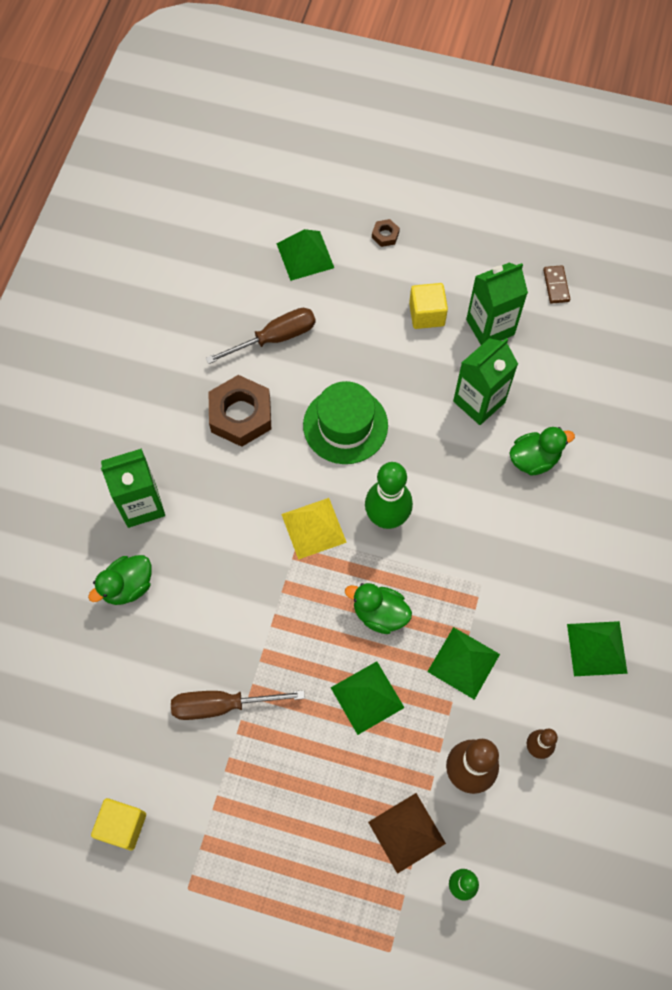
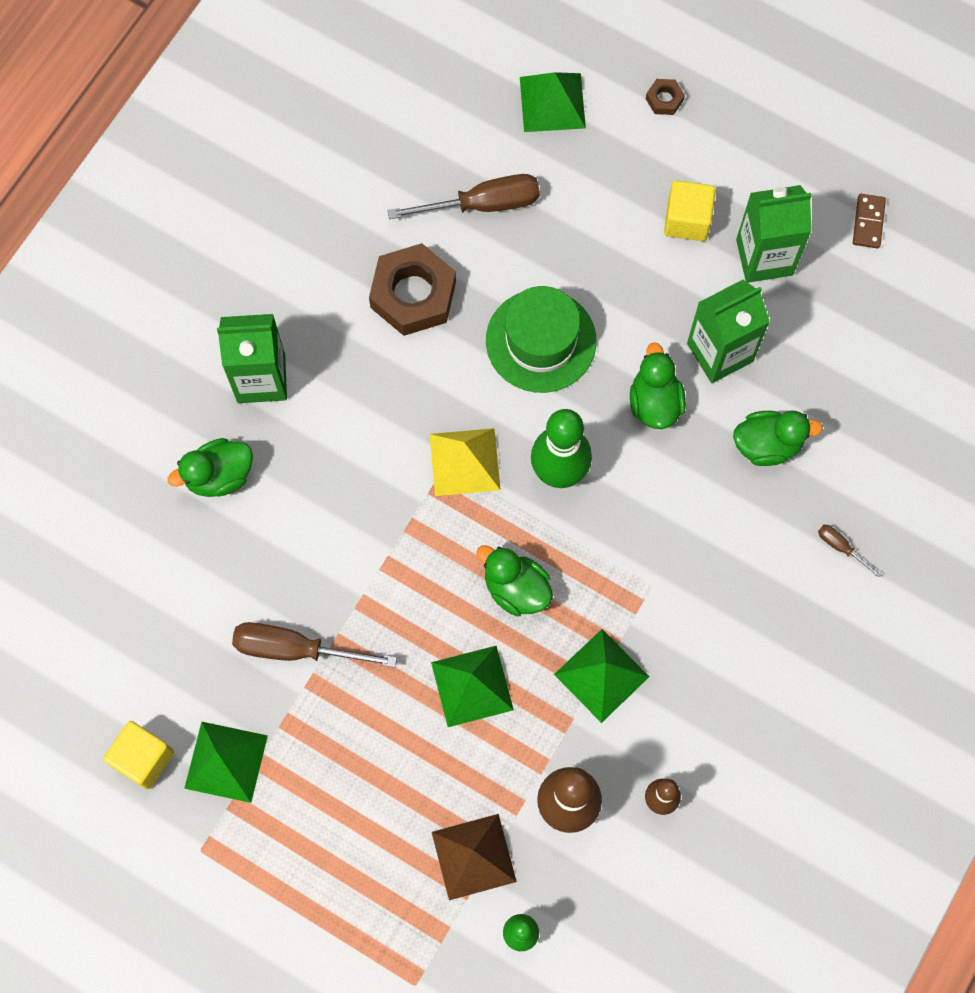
camera: 15 degrees right, 5 degrees up
green pyramid [567,621,628,676] -> green pyramid moved to [184,722,268,803]
none -> green duck [630,343,686,429]
none -> brown screwdriver [818,525,881,577]

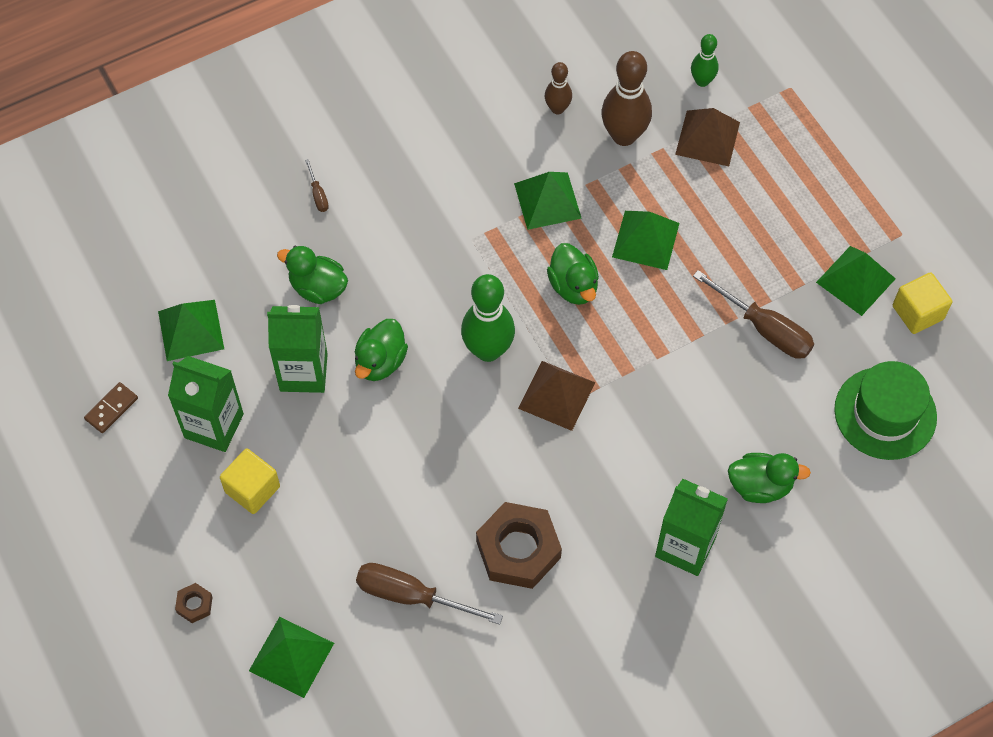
camera: 150 degrees left, 10 degrees down
yellow pyramid [430,428,501,496] -> brown pyramid [518,361,596,431]
green hat [486,286,596,393] -> green hat moved to [834,361,937,460]
none -> green pyramid [158,300,224,361]

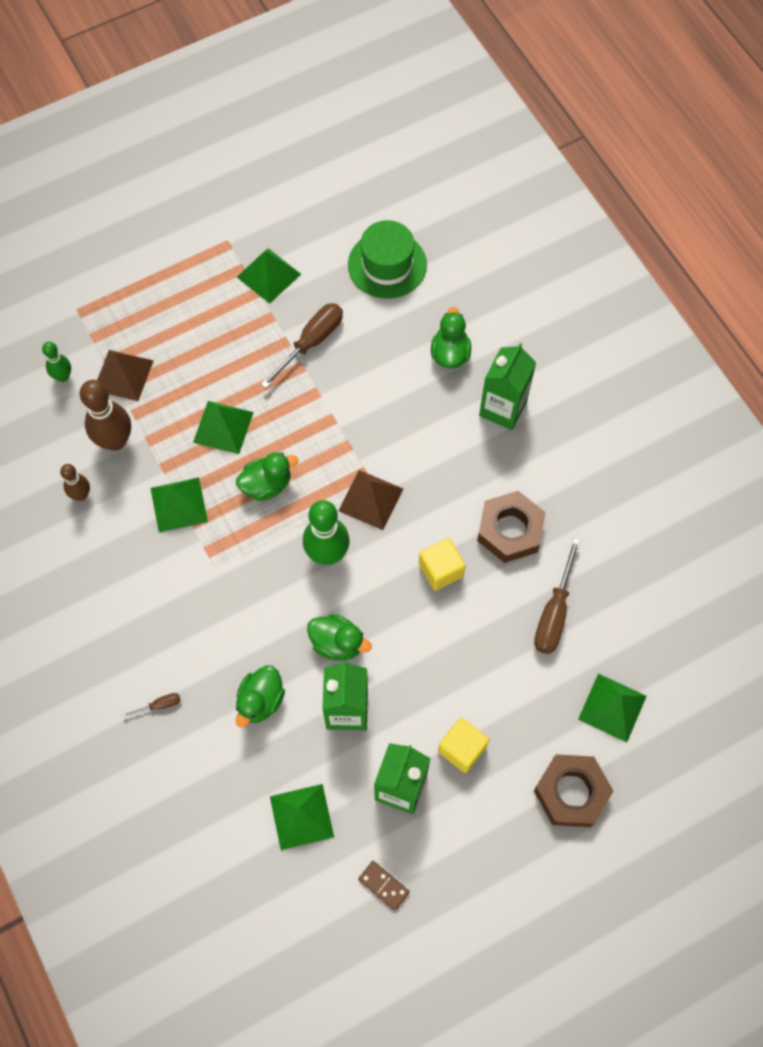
camera: 90 degrees left, 5 degrees up
brown nut [175,583,212,623] -> brown nut [534,754,613,827], size x2.28
yellow cube [893,272,952,334] -> yellow cube moved to [419,538,466,591]

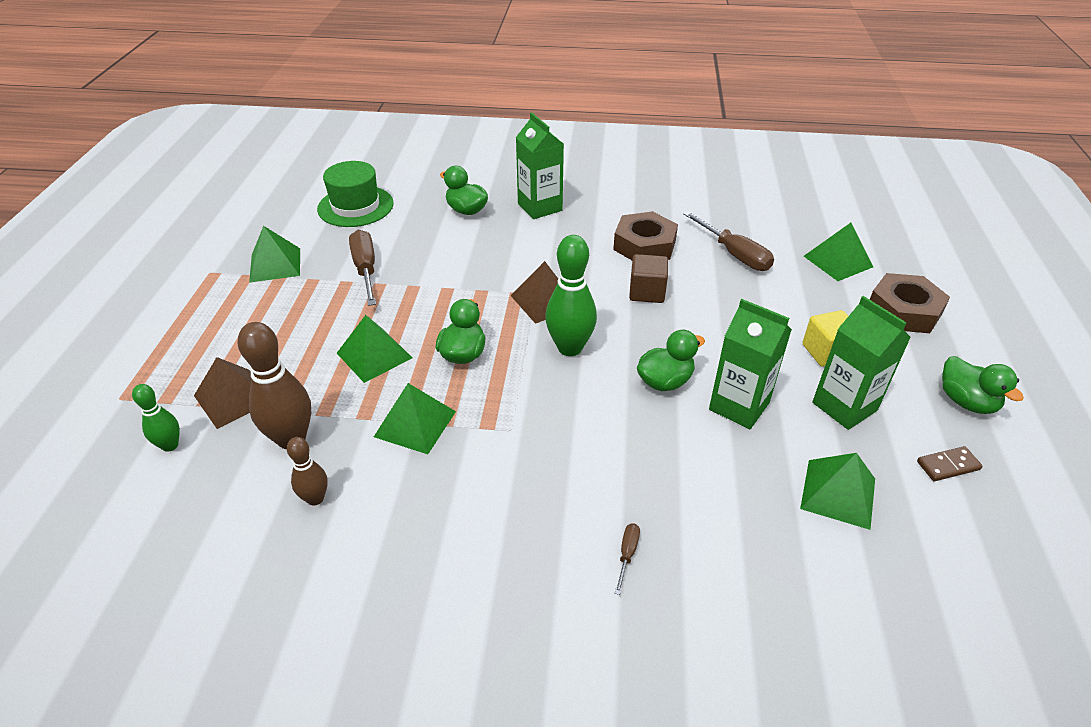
camera: 55 degrees left, 25 degrees down
green duck [236,665,285,728] -> green duck moved to [942,356,1024,414]
yellow cube [419,538,466,591] -> brown cube [629,254,668,303]

